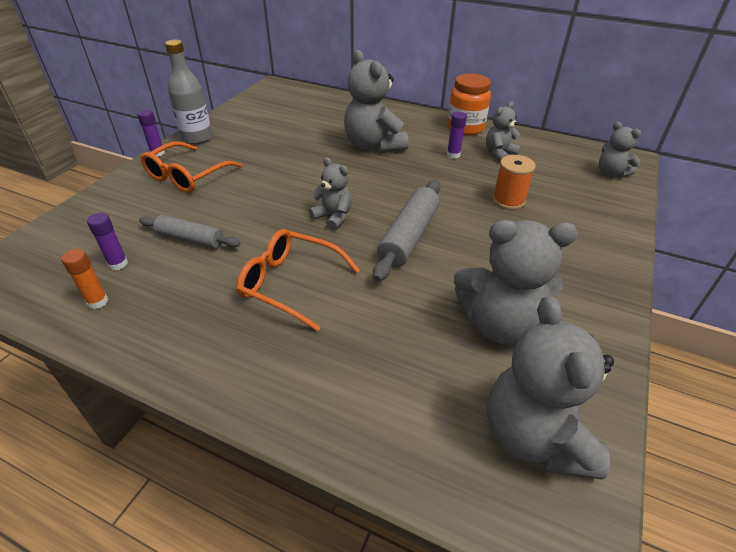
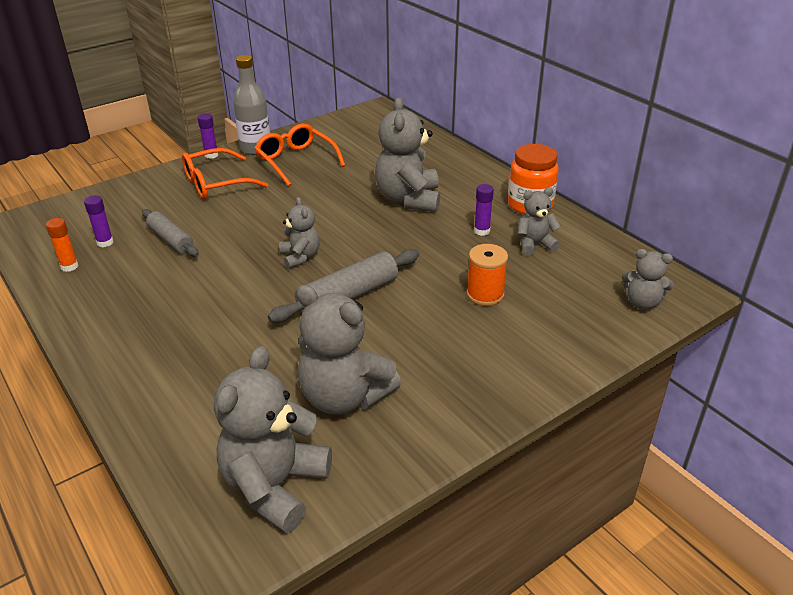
camera: 30 degrees right, 5 degrees down
orange glasses [237,229,360,331] -> orange glasses moved to [254,123,345,186]
grey teddy bear [599,122,641,178] -> grey teddy bear turned 60 degrees counterclockwise [622,249,674,310]

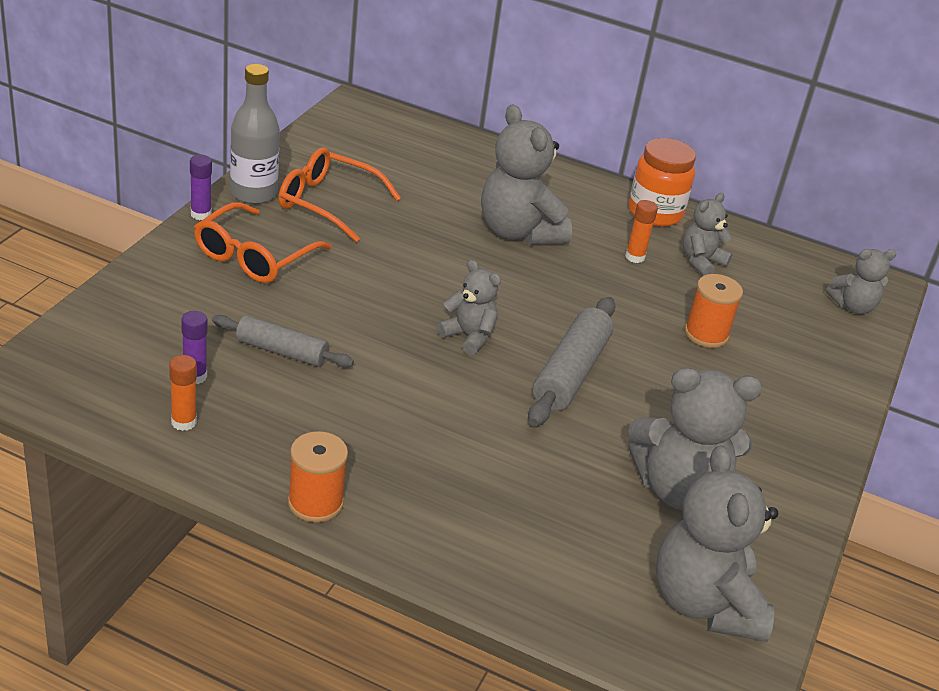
camera: 35 degrees left, 0 degrees up
purple glue stick [474,184,494,236] -> orange glue stick [625,200,658,263]
none -> orange spool [288,431,348,522]

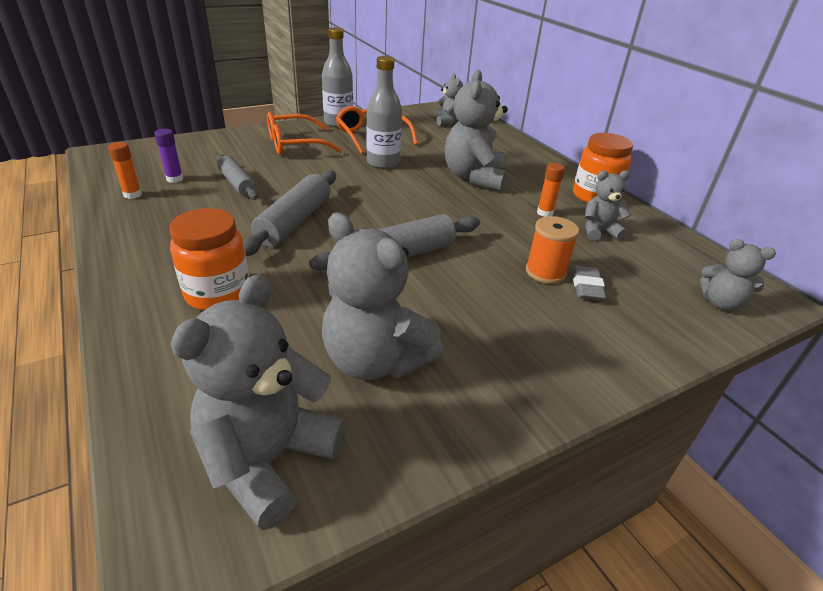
camera: 40 degrees right, 0 degrees up
purple glue stick [190,155,212,220] -> none
orange spool [288,431,348,522] -> none
grey teddy bear [437,260,501,355] -> grey teddy bear moved to [433,74,463,126]
none -> orange jar [170,208,249,310]
none -> grey rolling pin [243,170,336,256]
none -> grey bottle [366,56,402,169]
none -> grey eraser [572,266,606,301]

